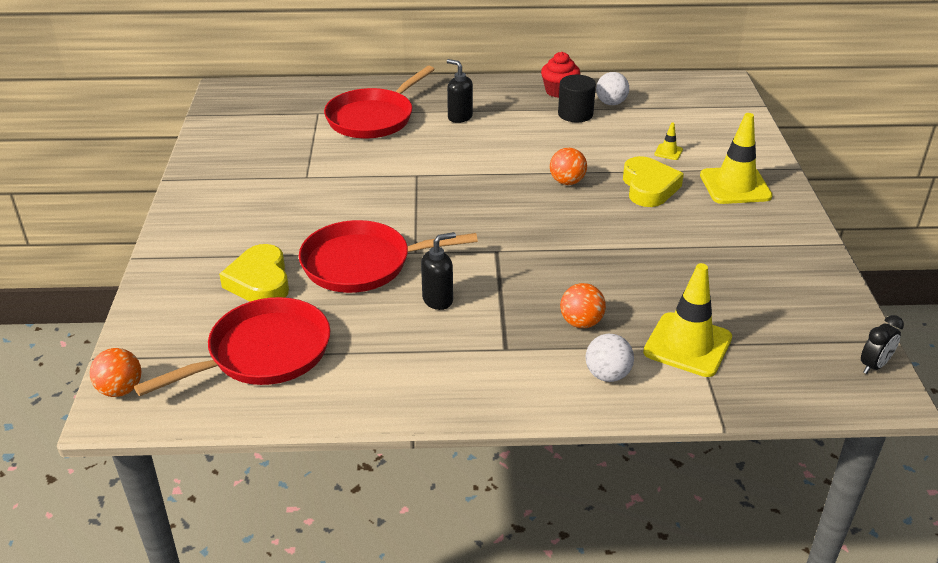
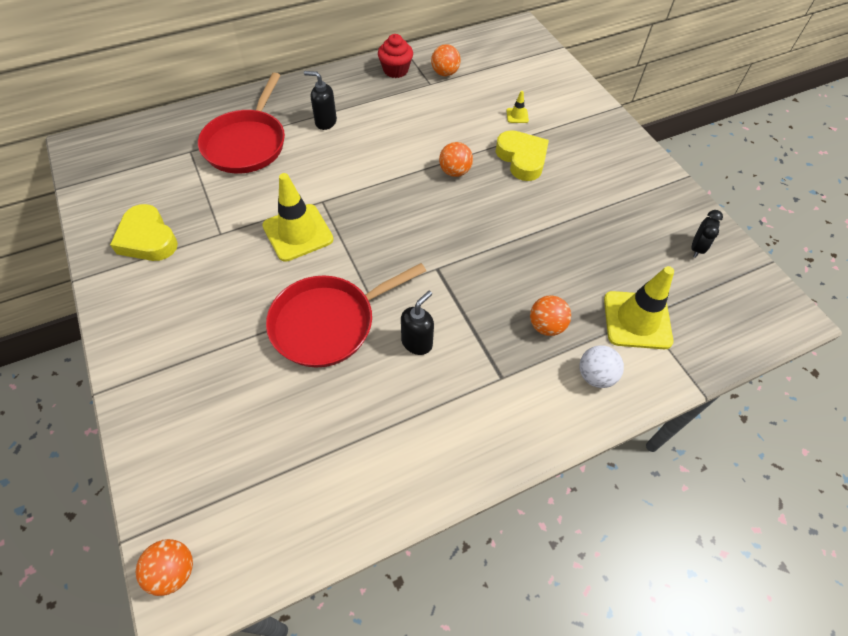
camera: 25 degrees left, 20 degrees up
red pan [134,297,330,396] -> none
yellow heart [219,244,289,301] -> yellow heart moved to [110,204,178,261]
black cylinder [558,75,596,122] -> none
white ball [596,72,629,105] -> orange ball [431,44,461,76]
yellow traffic cone [700,113,773,204] -> yellow traffic cone moved to [262,173,333,262]
black clock [861,315,904,374] -> black clock moved to [692,210,723,258]

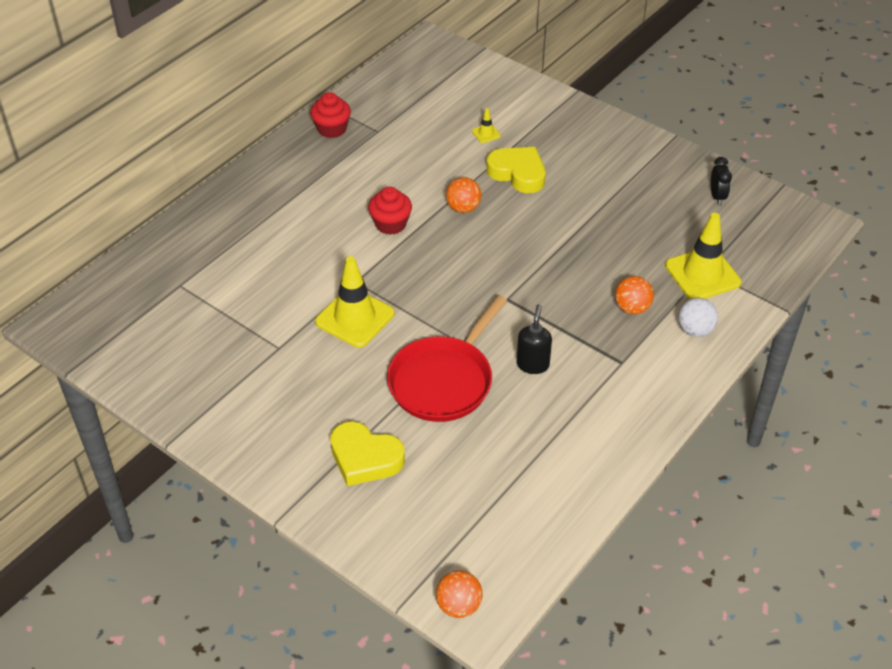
camera: 25 degrees left, 10 degrees down
yellow heart [110,204,178,261] -> yellow heart moved to [330,421,405,486]
red pan [198,73,285,173] -> none
black soap dispenser [304,71,337,130] -> none
orange ball [431,44,461,76] -> none
none -> red cupcake [368,187,412,235]

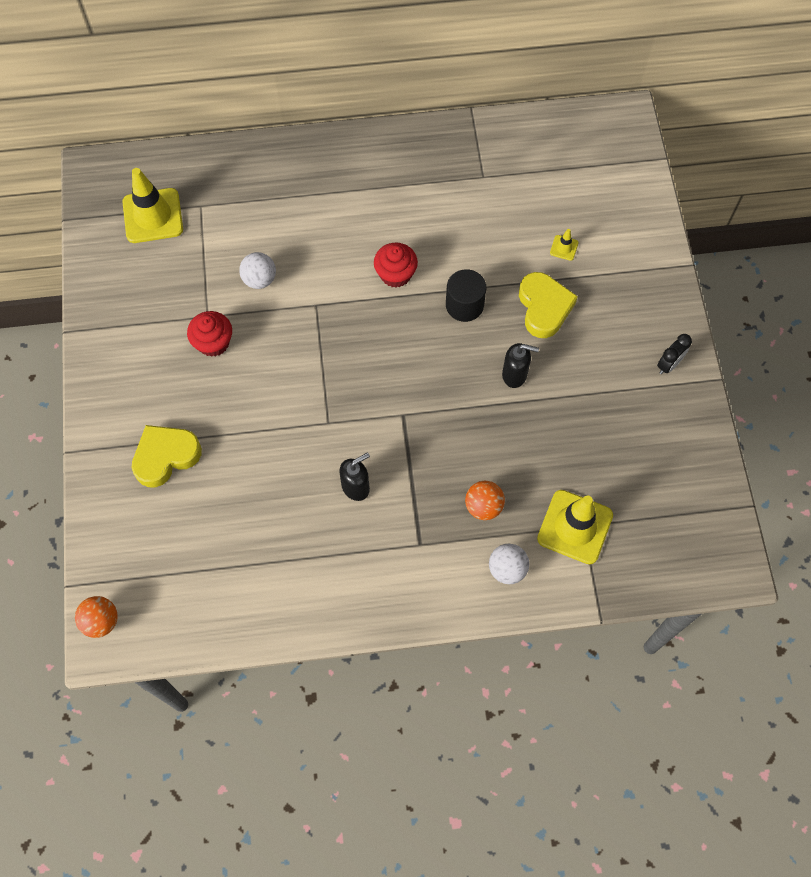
camera: 45 degrees right, 20 degrees up
red cupcake [310,92,351,138] -> red cupcake moved to [187,311,232,357]
yellow traffic cone [315,256,394,348] -> yellow traffic cone moved to [123,168,183,243]
yellow heart [330,421,405,486] -> yellow heart turned 75 degrees clockwise [132,425,202,487]
red pan [387,295,507,422] -> none
orange ball [446,177,481,213] -> black cylinder [446,269,486,322]
black clock [711,157,732,205] -> black clock moved to [657,334,692,374]
none -> white ball [239,252,276,289]
none -> black soap dispenser [502,343,539,388]

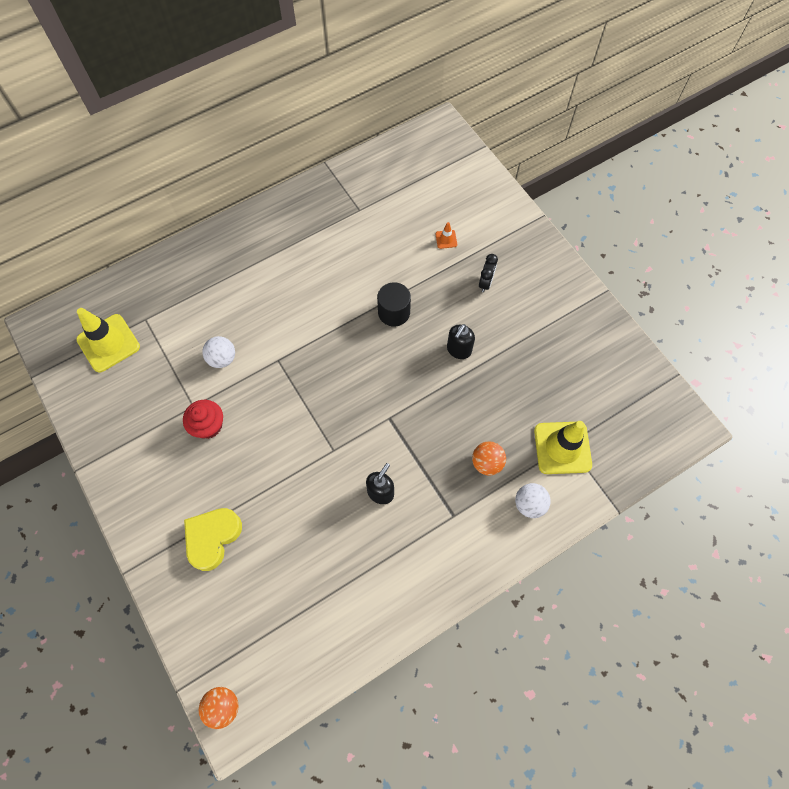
camera: 25 degrees left, 0 degrees up
red cupcake [374,243,418,288] -> none
black soap dispenser [502,343,539,388] -> black soap dispenser turned 135 degrees clockwise [447,324,475,359]
yellow heart [519,272,578,338] -> none
yellow traffic cone [550,229,579,261] -> orange traffic cone [435,222,457,249]
black clock [657,334,692,374] -> black clock moved to [479,254,498,292]

